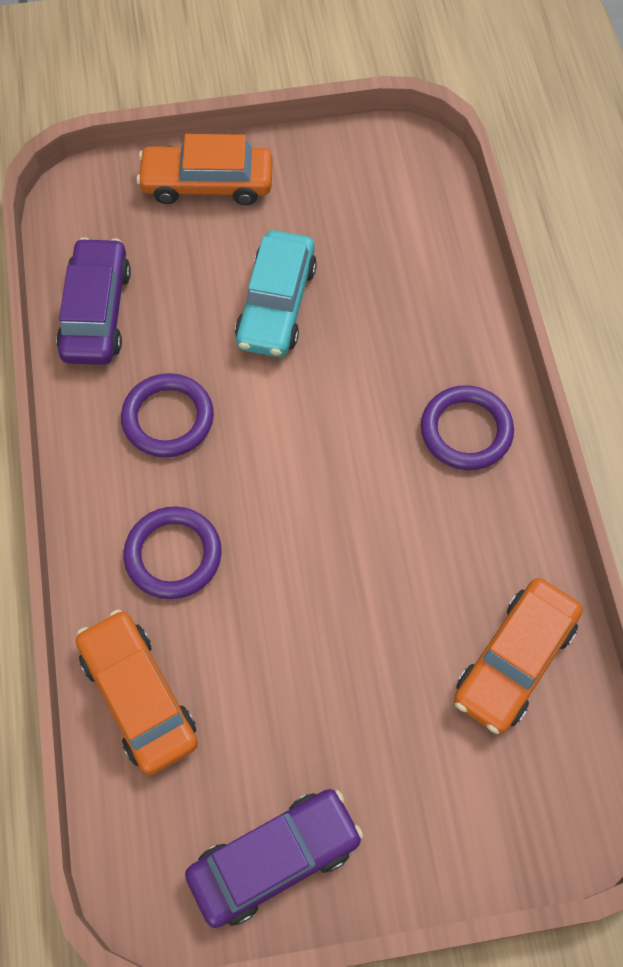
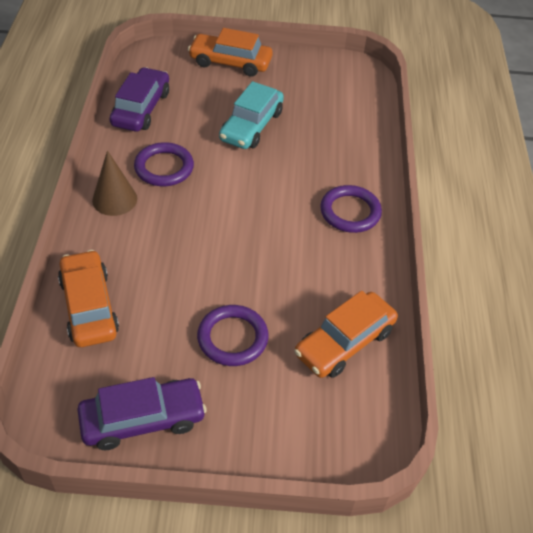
camera: 10 degrees right, 15 degrees down
purple ring [124,506,222,599] -> purple ring moved to [197,305,269,366]
none -> brown cone [92,150,137,216]

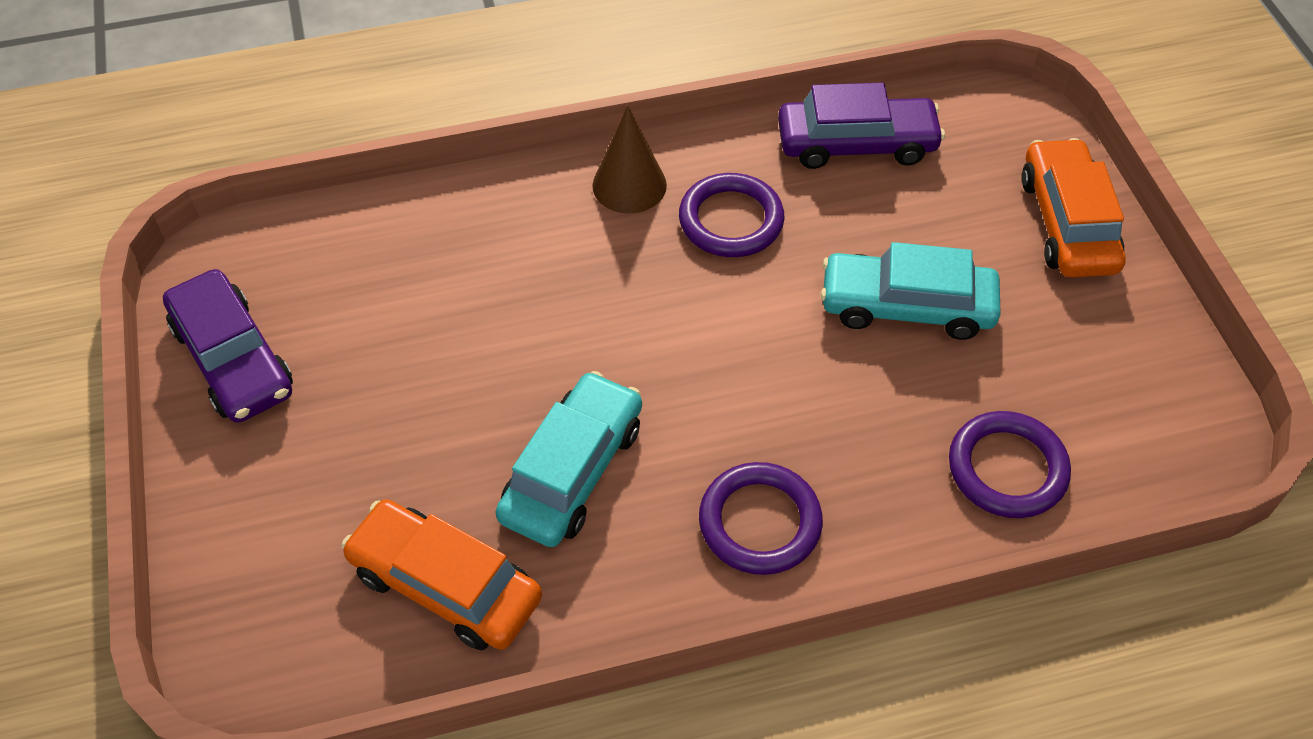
camera: 75 degrees right, 5 degrees up
orange car [58,250,119,347] -> none
purple ring [197,305,269,366] -> purple ring moved to [949,411,1071,518]
none -> turquoise car [496,371,642,547]

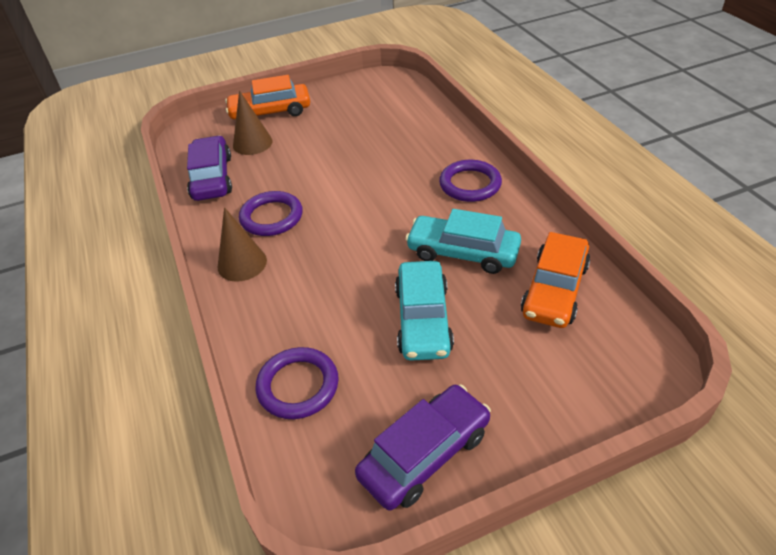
camera: 95 degrees left, 10 degrees down
turquoise car [820,242,1001,340] -> turquoise car moved to [395,261,454,361]
purple ring [949,411,1071,518] -> purple ring moved to [255,347,339,419]
none -> brown cone [233,90,273,155]

